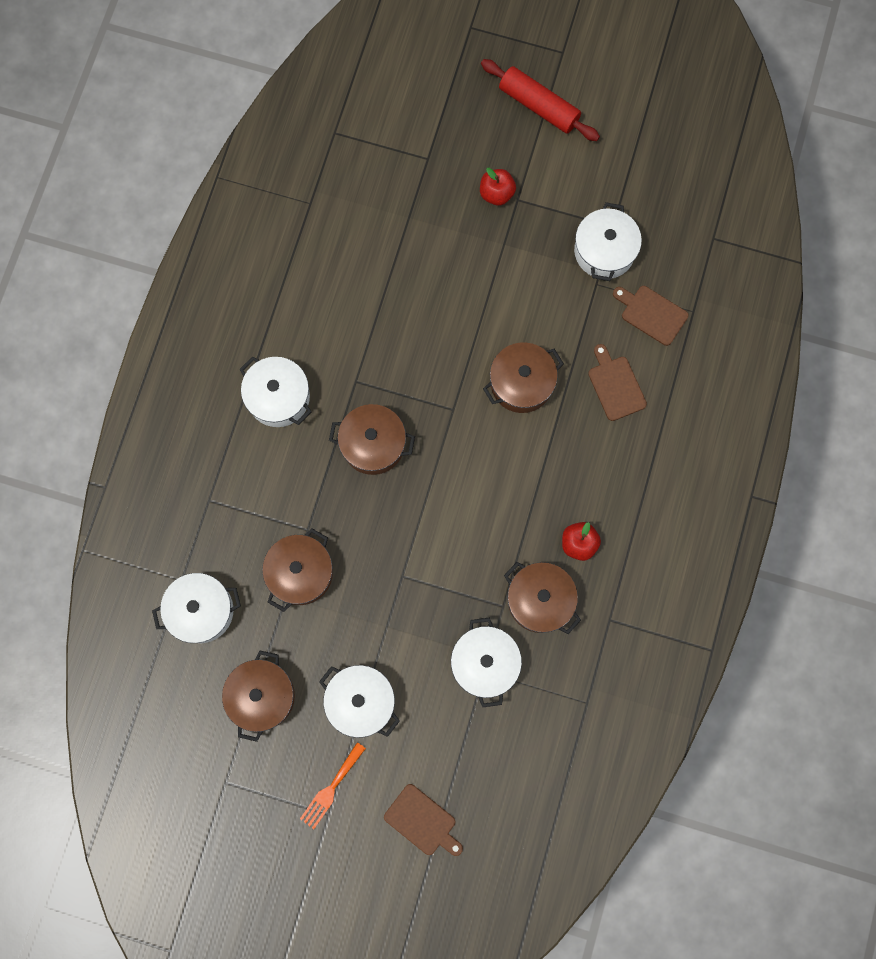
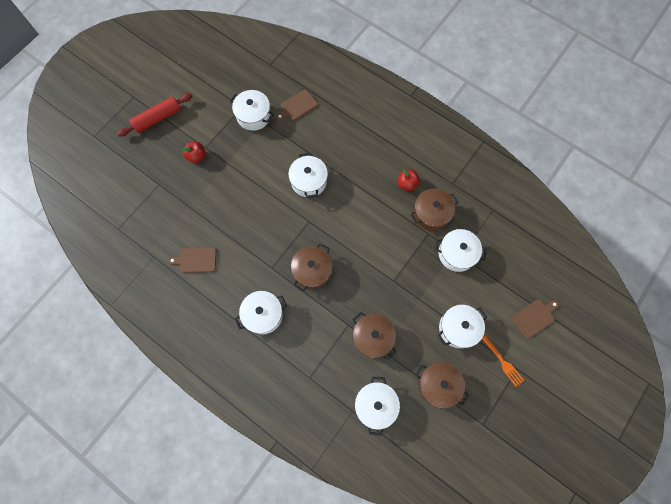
camera: 70 degrees left, 5 degrees down
brown pot [483,342,564,413] -> white pot [288,153,328,198]
brown cutting board [588,344,647,421] -> brown cutting board moved to [168,247,216,273]

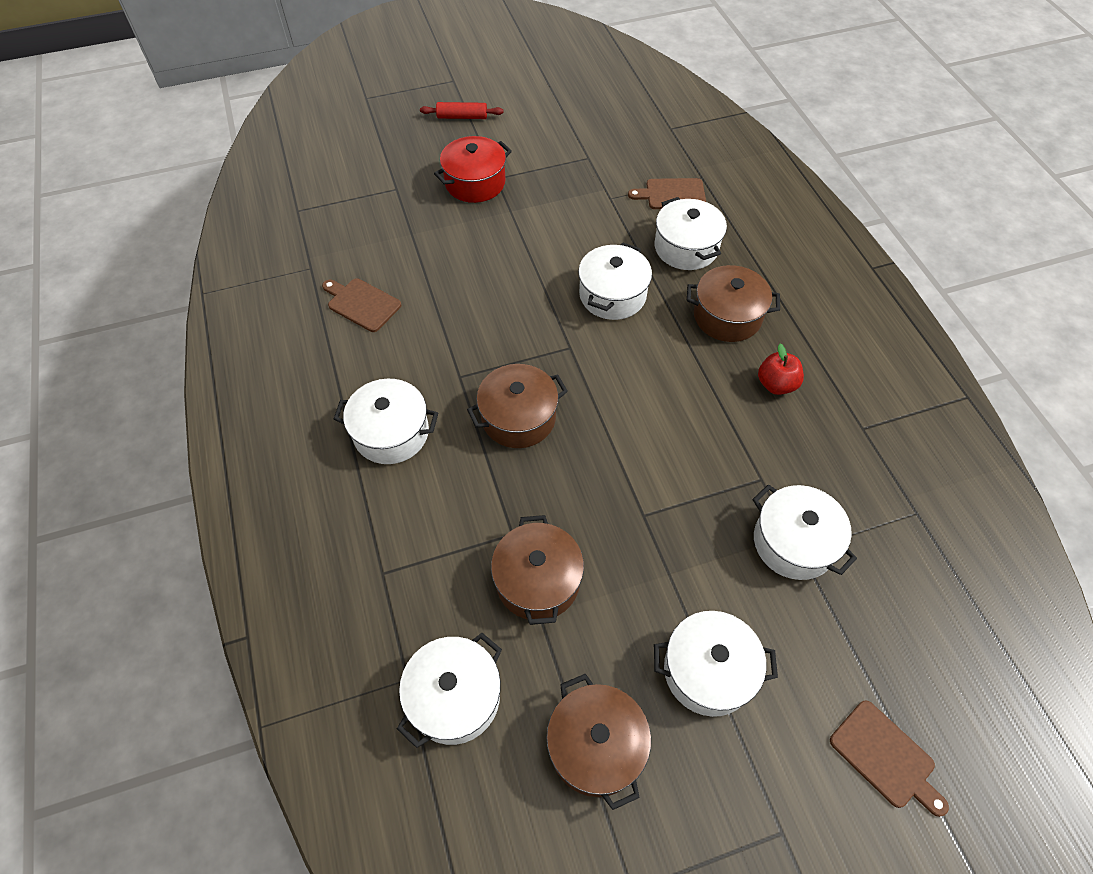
camera: 35 degrees right, 15 degrees down
red rolling pin [117,93,192,137] -> red rolling pin [420,102,503,119], size x0.62
red apple [182,142,205,163] -> red pot [434,136,512,203]
white pot [230,90,274,131] -> white pot moved to [655,197,727,270]
brown pot [410,189,458,231] -> brown pot moved to [687,265,780,342]
orange fork [482,335,524,387] -> none
brown cutting board [512,299,559,338] -> brown cutting board turned 45 degrees clockwise [830,700,949,817]

